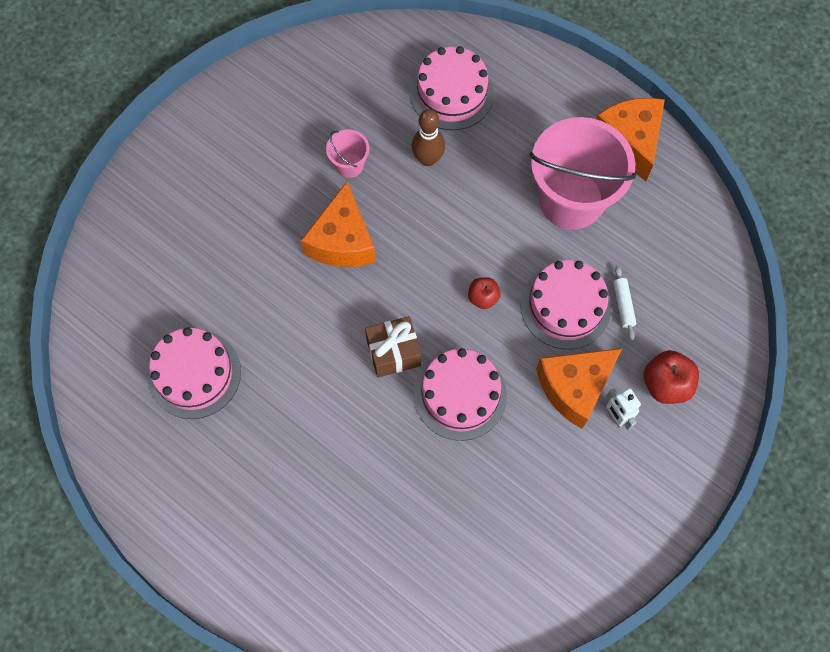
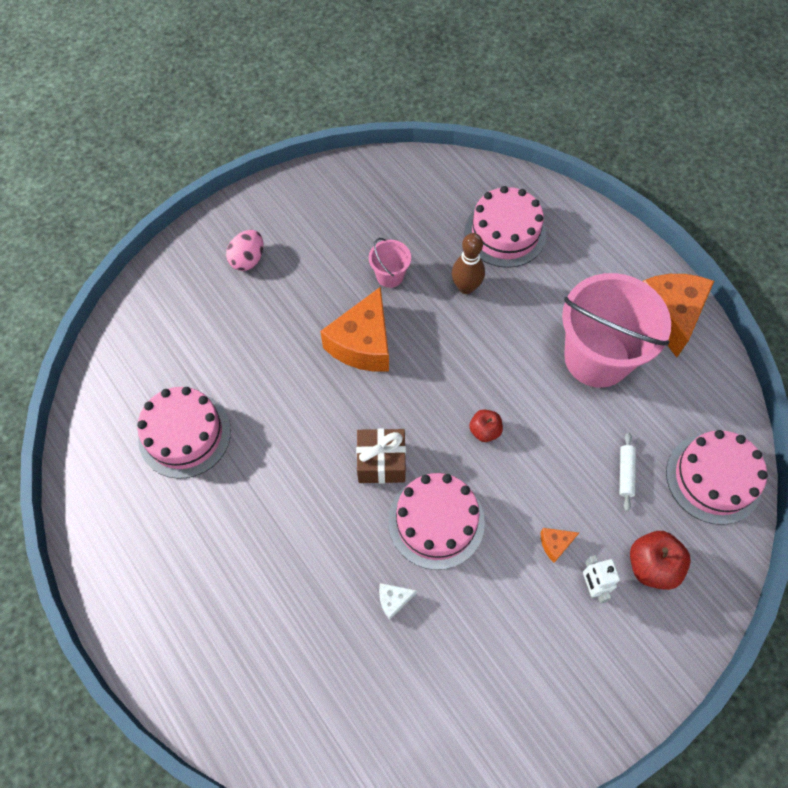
camera: 15 degrees right, 5 degrees down
pink cake [521,260,611,349] -> pink cake moved to [666,430,768,525]
orange cheese [536,348,622,429] -> orange cheese [541,528,579,563], size x0.42
none -> pink egg [226,230,263,271]
none -> white cheese [379,583,417,620]

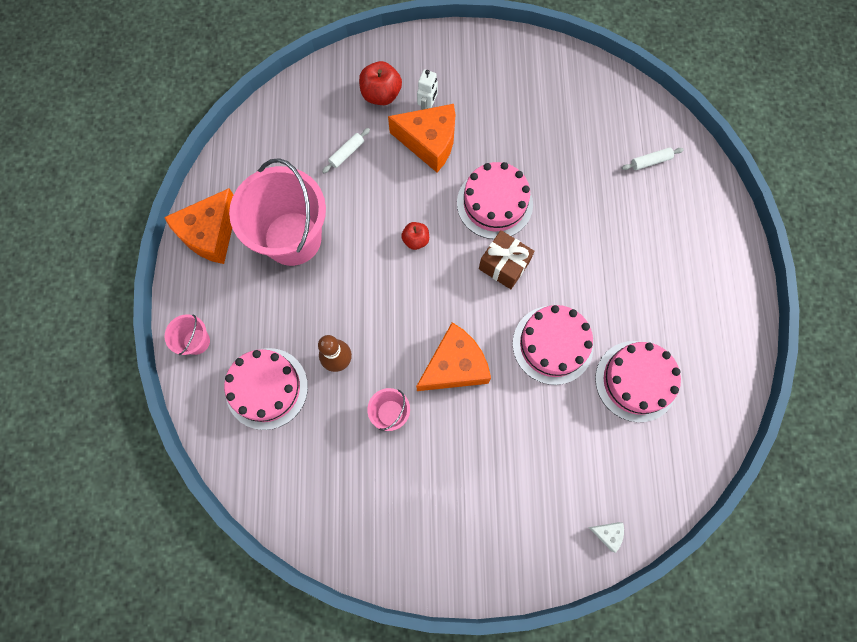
camera: 145 degrees left, 10 degrees up
pink egg [226,230,263,271] -> none
white cheese [379,583,417,620] -> white cheese moved to [588,522,624,553]
orange cheese [541,528,579,563] -> orange cheese [388,104,455,172], size x2.38
pink cake [666,430,768,525] -> pink cake moved to [513,305,594,385]
none -> pink bucket [165,314,210,355]
none -> white rolling pin [622,147,684,170]

